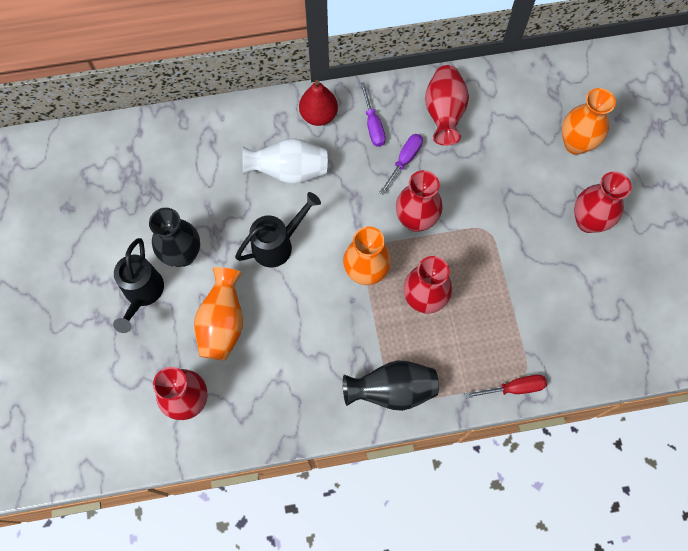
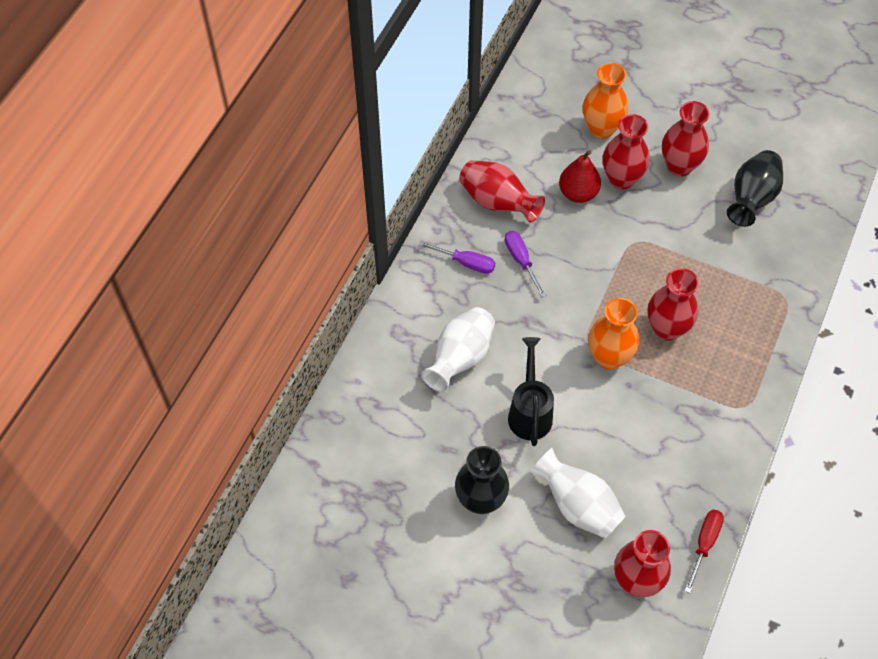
camera: 55 degrees left, 10 degrees down
black watering can [113,238,164,333] -> none
orange vase [194,267,243,360] -> white vase [530,448,626,539]
red pear [299,80,338,126] -> red pear moved to [559,150,601,203]
black vase [343,361,439,411] -> black vase moved to [727,150,783,227]
red vase [396,170,443,232] -> red vase moved to [603,114,650,190]
red screwdriver [465,375,547,398] -> red screwdriver moved to [685,510,724,593]

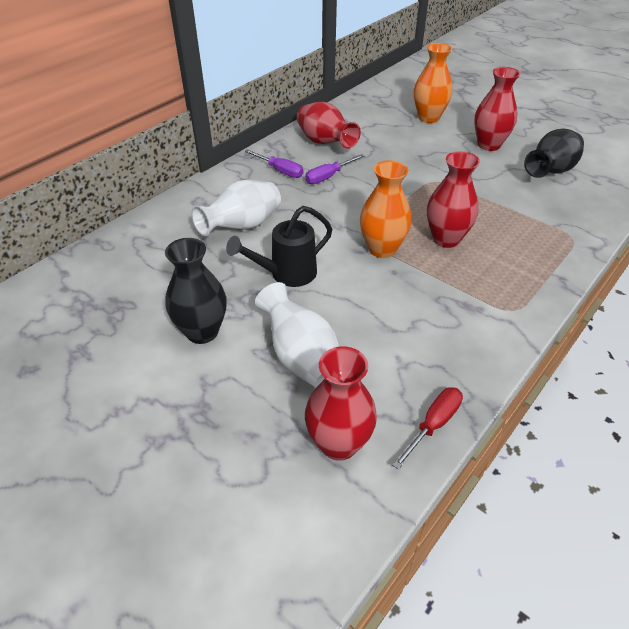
camera: 15 degrees right, 15 degrees down
purple screwdriver [505,231,546,298] -> purple screwdriver turned 120 degrees counterclockwise [305,154,364,184]
black watering can [508,337,554,446] -> black watering can turned 135 degrees counterclockwise [226,206,332,287]
red pear [559,150,601,203] -> none
red vase [603,114,650,190] -> none

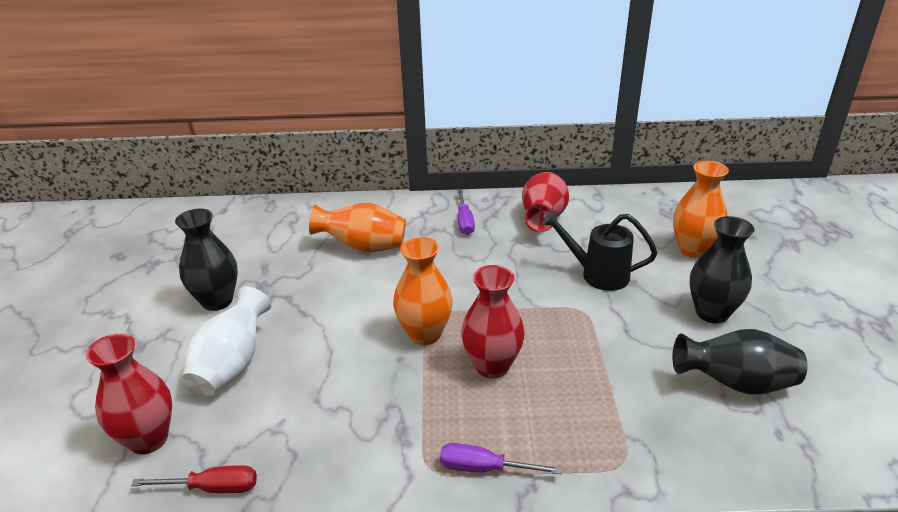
camera: 50 degrees right, 10 degrees down
white vase [191,180,281,236] -> orange vase [309,203,406,252]
black watering can [226,206,332,287] -> black watering can moved to [542,210,657,291]
purple screwdriver [305,154,364,184] -> purple screwdriver moved to [440,443,562,474]
red vase [474,67,520,151] -> black vase [690,216,755,323]

